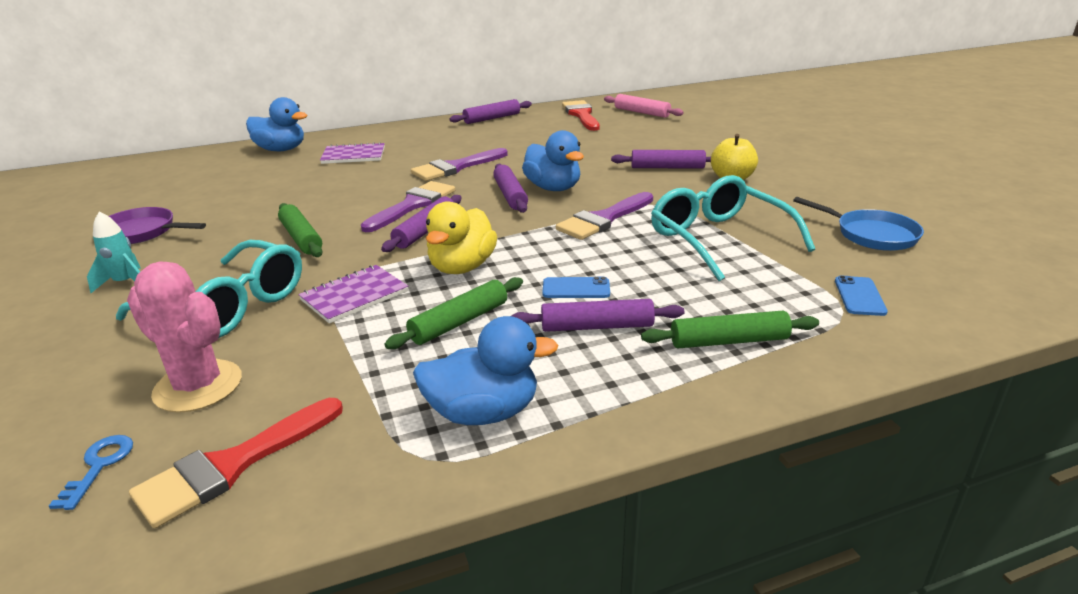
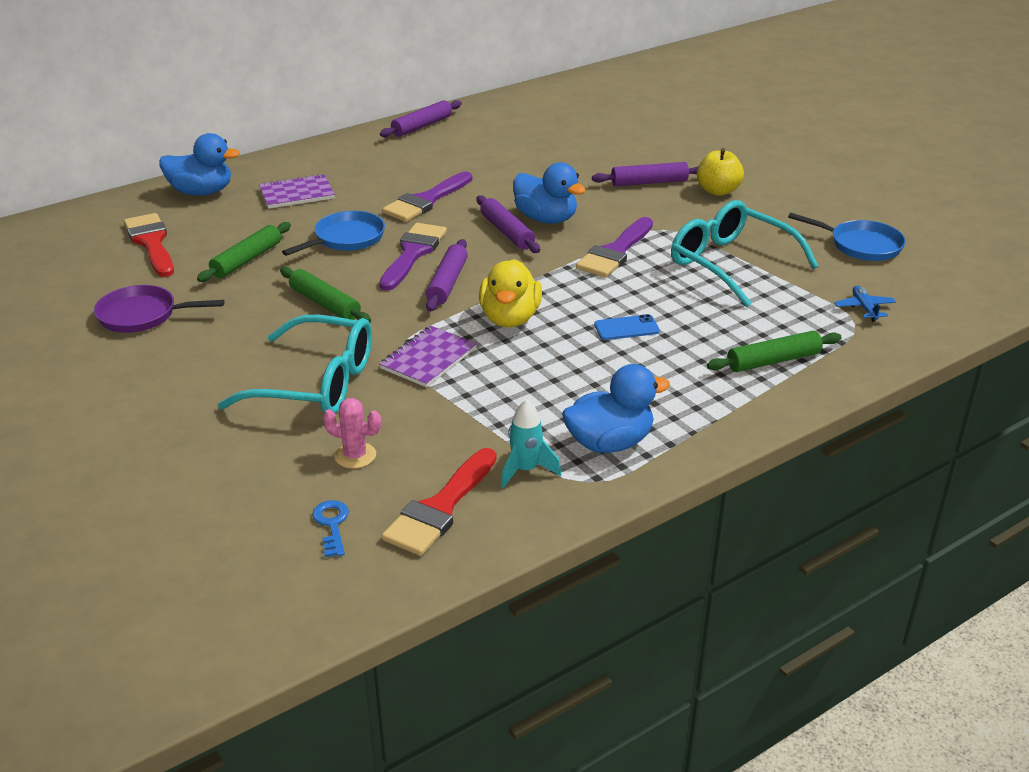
camera: 15 degrees left, 5 degrees up
turquoise rocket [87,211,141,293] -> turquoise rocket moved to [501,400,561,488]
pink cactus [127,261,242,413] -> pink cactus [323,398,381,469], size x0.57
green rolling pin [384,277,523,349] -> green rolling pin moved to [197,222,291,282]
purple rolling pin [511,299,684,332] -> none
red brush [562,100,600,131] -> red brush moved to [124,213,174,277]
pink rolling pin [604,94,684,118] -> none
blue phone [835,276,888,316] -> blue plane [834,286,896,322]
none -> blue pan [282,211,385,256]

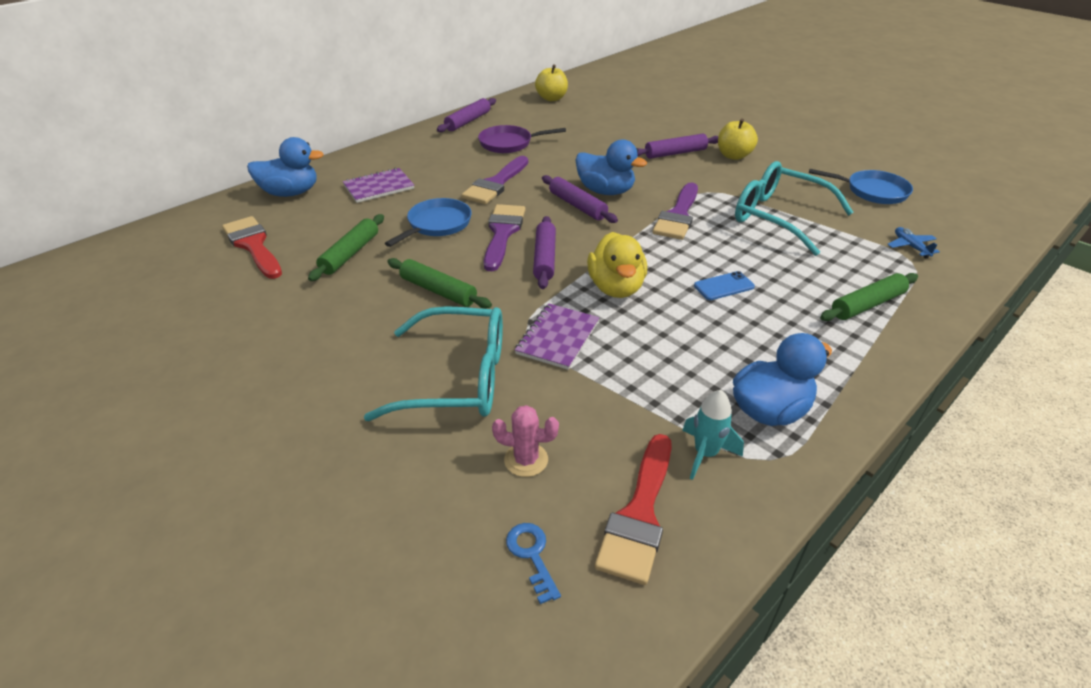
camera: 10 degrees left, 5 degrees up
purple pan [94,285,225,333] -> purple pan moved to [478,125,566,153]
none -> yellow apple [535,64,568,101]

